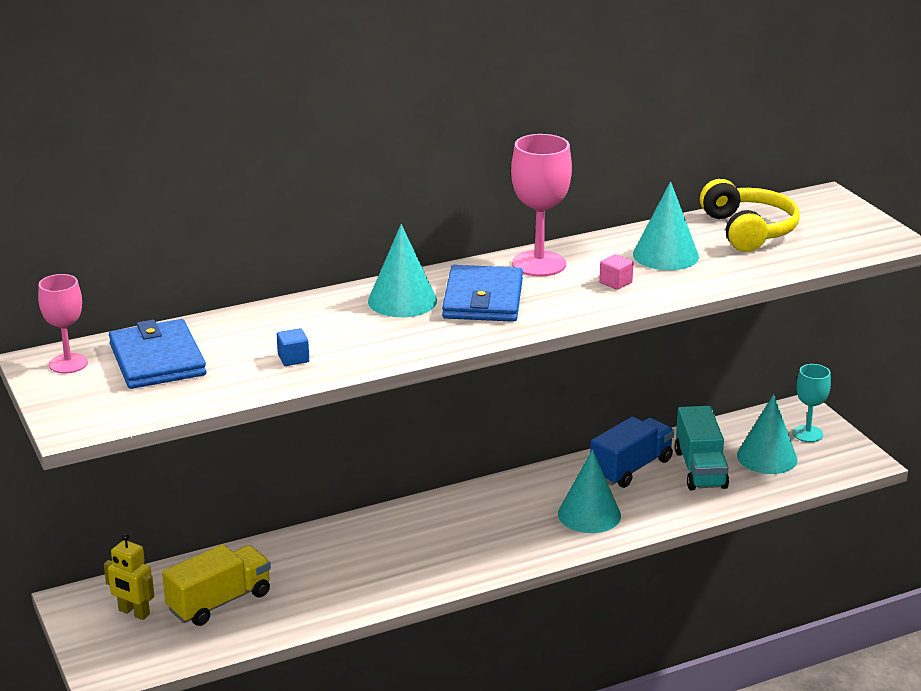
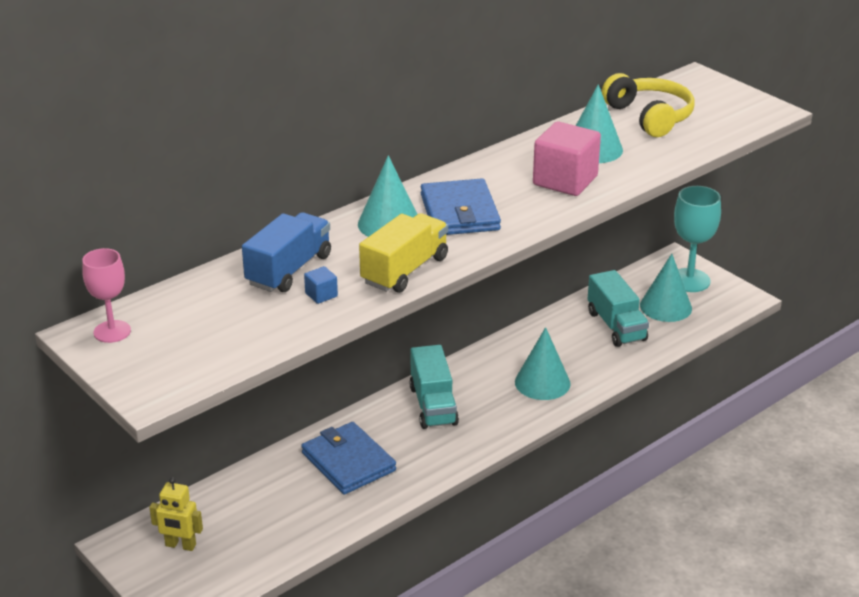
camera: 15 degrees left, 5 degrees up
blue wallet [109,319,206,389] -> blue wallet moved to [301,422,396,495]
yellow truck [162,544,271,626] -> yellow truck moved to [359,213,448,293]
pink goblet [511,134,572,277] -> none
blue truck [590,416,674,488] -> blue truck moved to [242,212,331,292]
pink cube [599,254,634,290] -> pink cube [533,121,601,196], size x2.32
turquoise goblet [792,364,831,442] -> turquoise goblet [674,186,721,292], size x1.57
none -> turquoise truck [409,345,459,429]

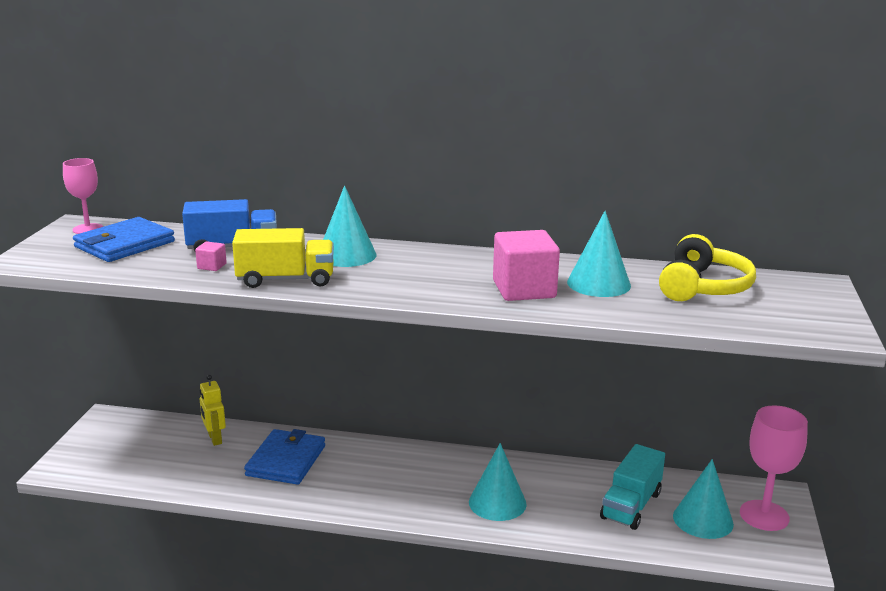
camera: 50 degrees right, 10 degrees down
yellow robot [149,477,203,551] -> yellow robot moved to [200,375,226,446]
blue cube [304,266,338,304] -> pink cube [195,241,227,271]
turquoise truck [409,345,459,429] -> none
blue wallet [421,178,501,235] -> blue wallet moved to [73,217,175,262]
turquoise goblet [674,186,721,292] -> pink goblet [740,405,808,531]

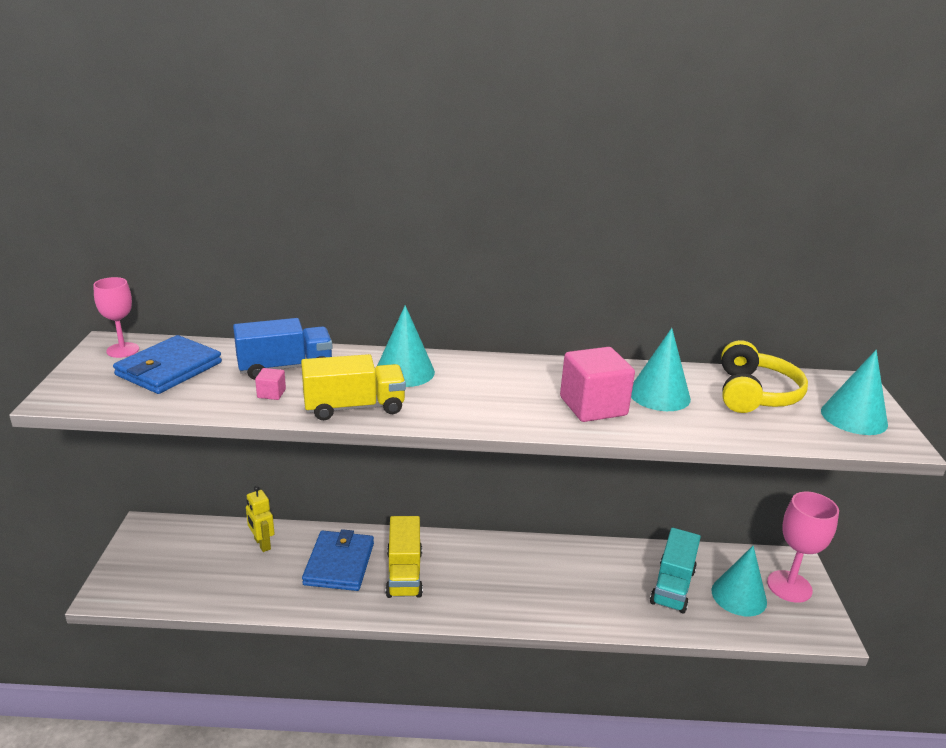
camera: 10 degrees left, 5 degrees up
turquoise cone [469,443,527,521] -> turquoise cone moved to [821,350,888,435]
none -> yellow truck [386,516,423,598]

